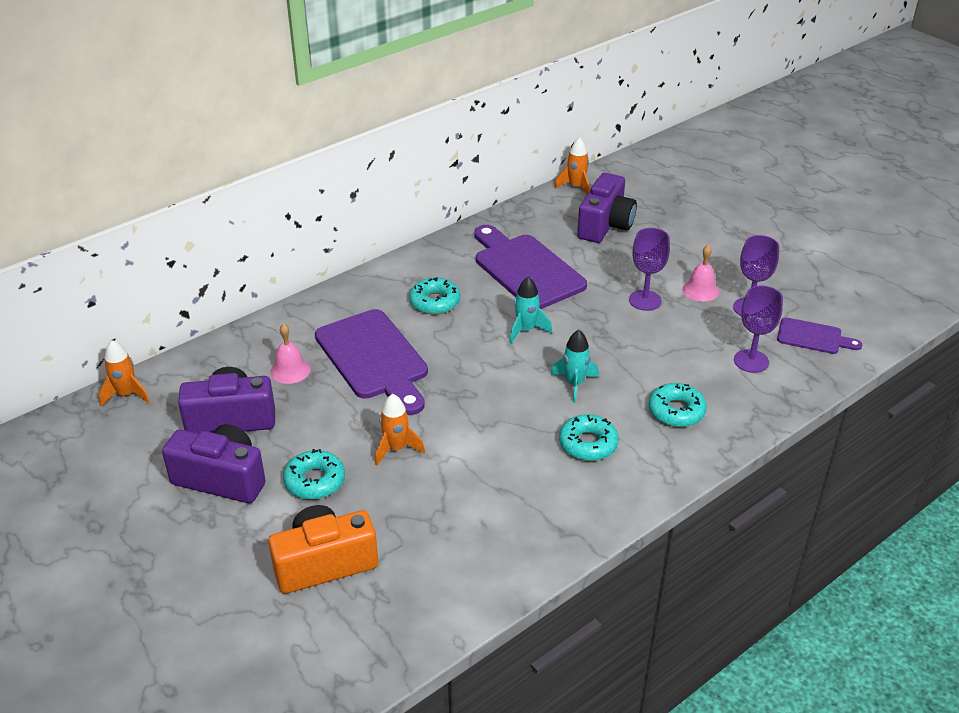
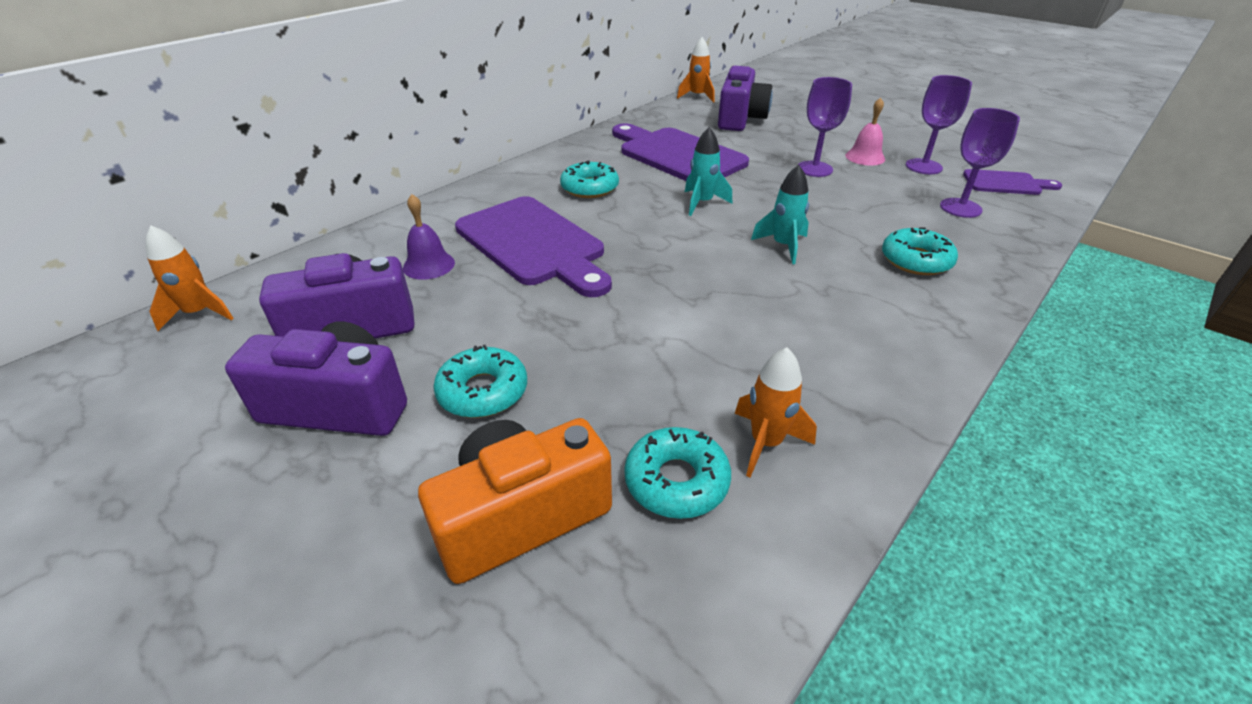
camera: 10 degrees left, 0 degrees up
pink bell [270,324,310,384] -> purple bell [403,194,455,280]
orange rocket [375,394,425,466] -> orange rocket moved to [735,347,817,477]
turquoise donut [559,414,619,461] -> turquoise donut moved to [624,427,731,519]

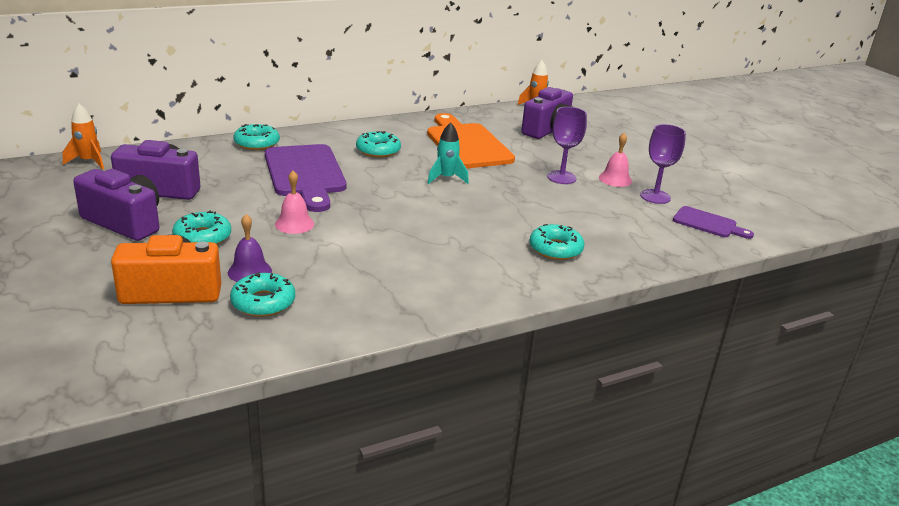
camera: 20 degrees right, 10 degrees down
purple bell [403,194,455,280] -> purple bell moved to [228,214,272,282]
purple cutting board [612,123,749,181] -> orange cutting board [427,113,515,169]
orange rocket [735,347,817,477] -> none
turquoise rocket [751,165,809,264] -> none
purple goblet [940,108,1020,218] -> none
none -> turquoise donut [233,124,280,150]
none -> pink bell [275,171,314,234]

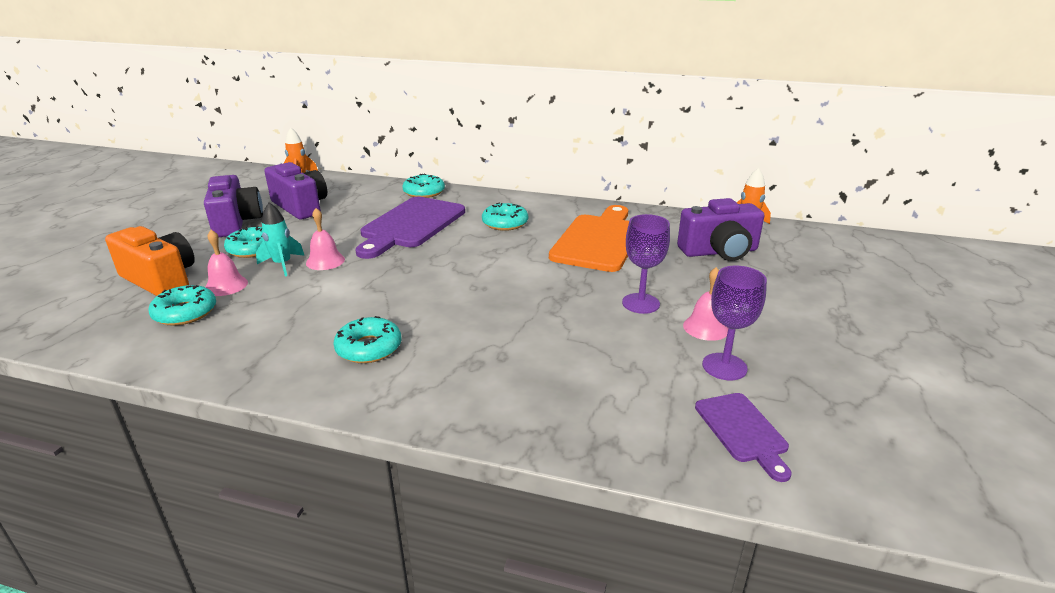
camera: 45 degrees right, 0 degrees up
purple bell [228,214,272,282] -> pink bell [205,230,248,296]
turquoise rocket [428,122,469,184] -> turquoise rocket moved to [256,202,305,276]
turquoise donut [529,224,585,260] -> turquoise donut moved to [333,316,402,363]

